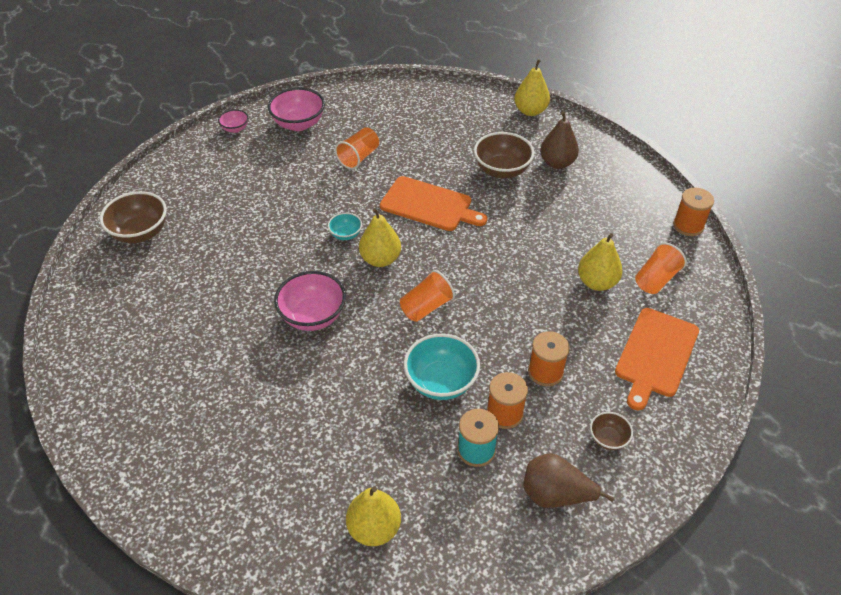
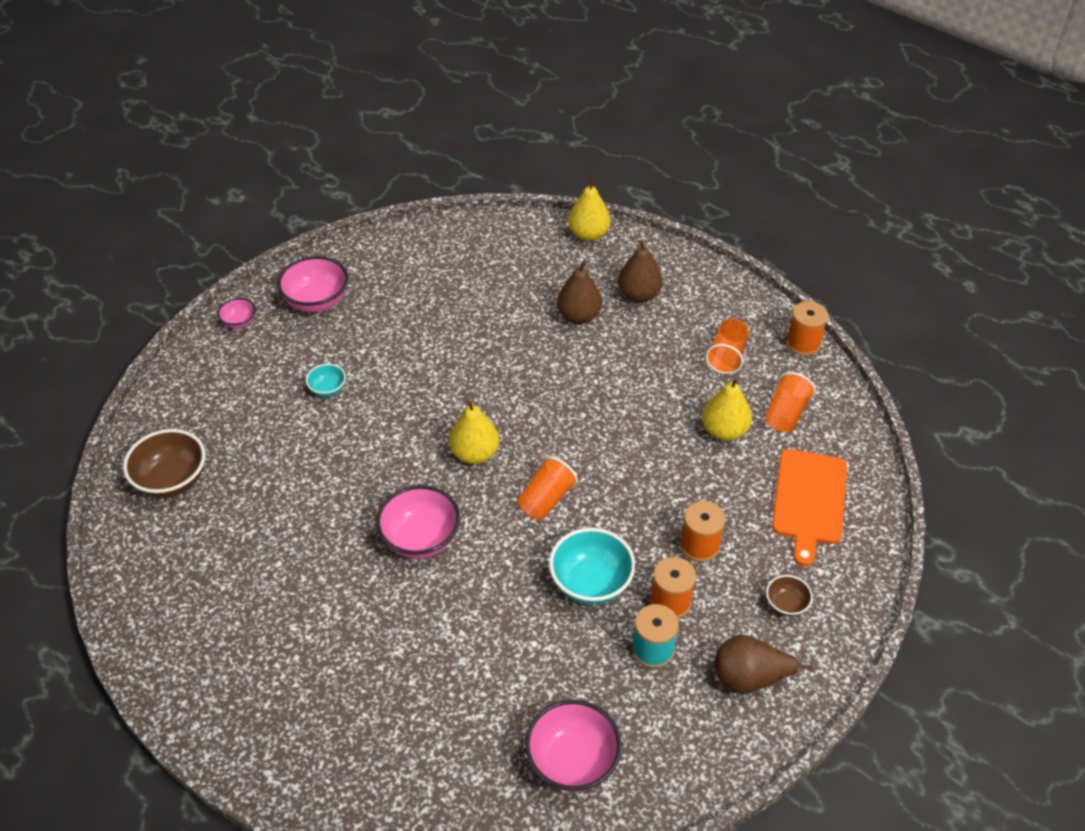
camera: 15 degrees left, 0 degrees up
turquoise bowl [328,213,362,240] -> turquoise bowl moved to [306,364,346,397]
orange cup [335,127,379,169] -> orange cup moved to [705,319,749,374]
yellow pear [346,486,401,546] -> pink bowl [525,700,622,792]
orange cutting board [380,176,487,231] -> none
brown bowl [474,132,534,179] -> brown pear [557,260,602,324]

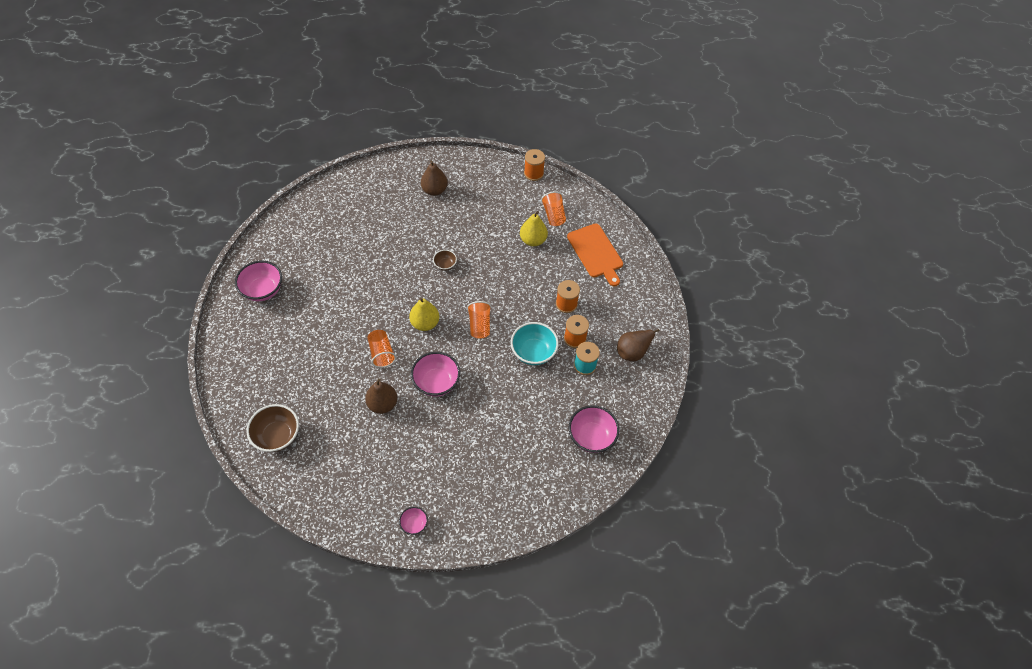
camera: 40 degrees left, 10 degrees up
pink bowl [217,298,256,329] -> pink bowl moved to [399,507,428,535]
turquoise bowl [306,364,346,397] -> none
brown pear [557,260,602,324] -> brown pear moved to [365,378,397,414]
yellow pear [568,177,611,241] -> none
orange cup [705,319,749,374] -> orange cup moved to [367,330,396,368]
brown bowl [766,575,813,617] -> brown bowl moved to [433,250,457,271]

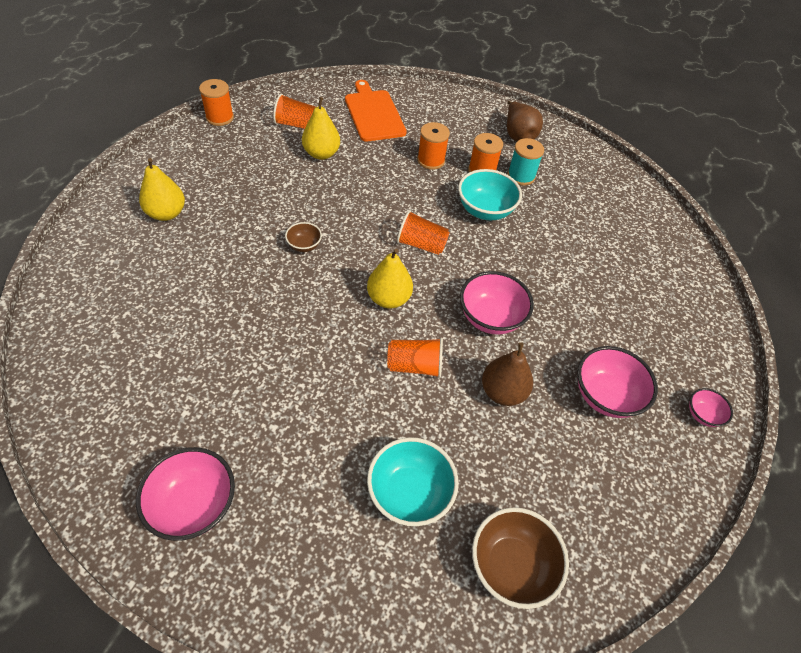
camera: 70 degrees left, 5 degrees down
brown pear [421,160,448,196] -> yellow pear [139,158,185,221]
orange cutting board [567,223,623,286] -> orange cutting board turned 105 degrees counterclockwise [345,80,407,142]
pink bowl [569,405,619,453] -> pink bowl moved to [577,346,658,418]
none -> turquoise bowl [367,437,459,526]

